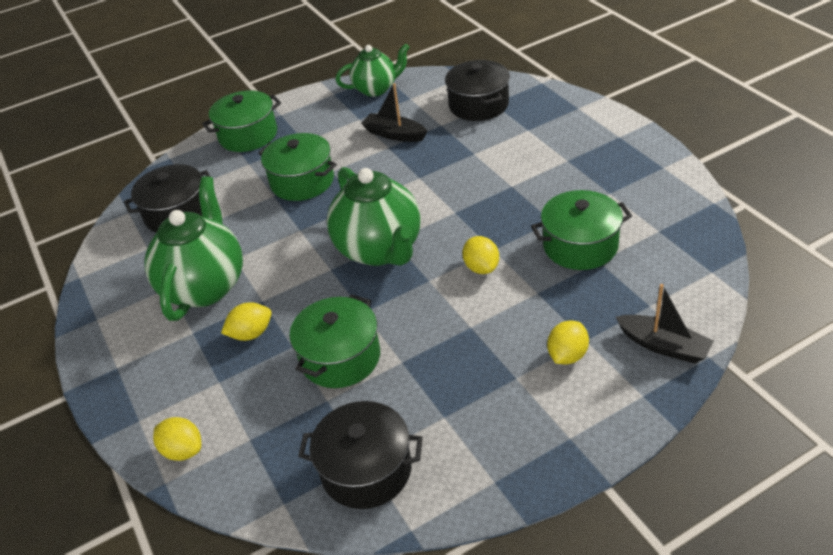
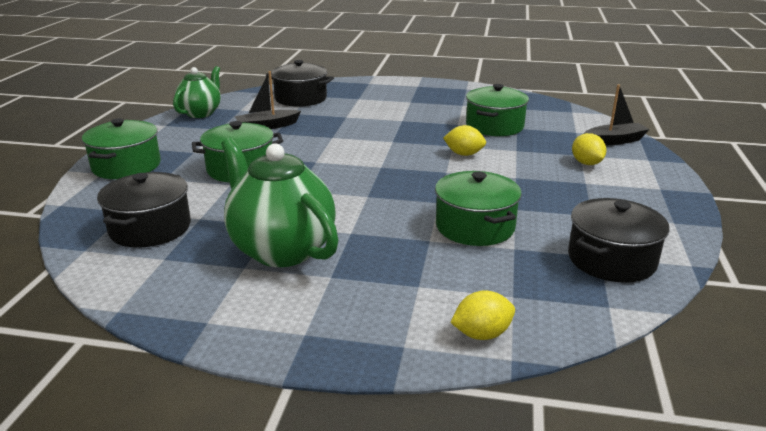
camera: 55 degrees left, 15 degrees down
yellow lemon [221,302,272,341] -> none
green teapot [327,167,421,266] -> none

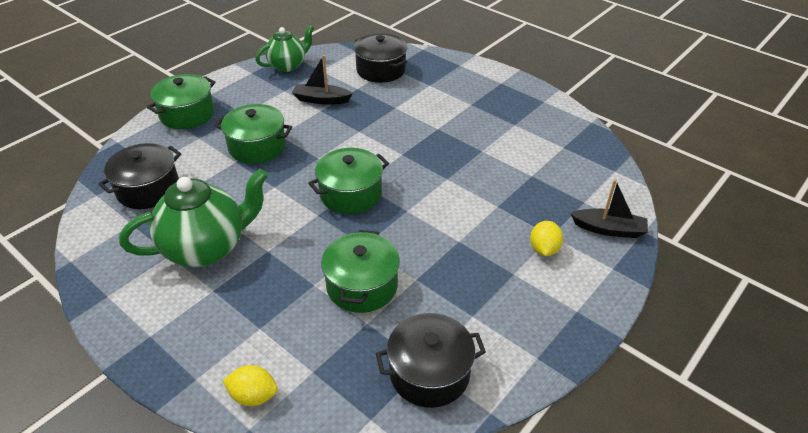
camera: 30 degrees right, 15 degrees up
green teapot [221,137,338,267] -> green teapot turned 75 degrees clockwise [119,169,268,267]
yellow lemon [443,125,486,156] -> none
green pot [466,84,529,136] -> green pot moved to [308,148,389,214]

